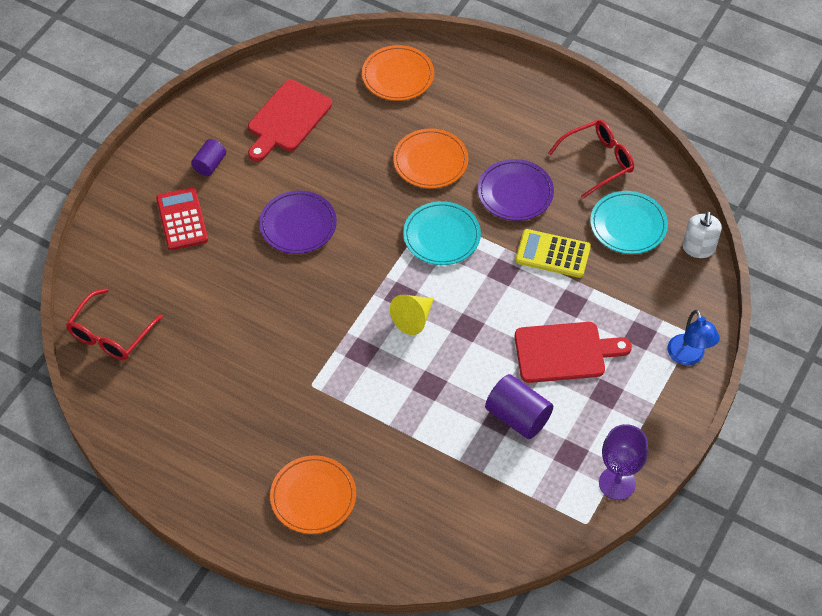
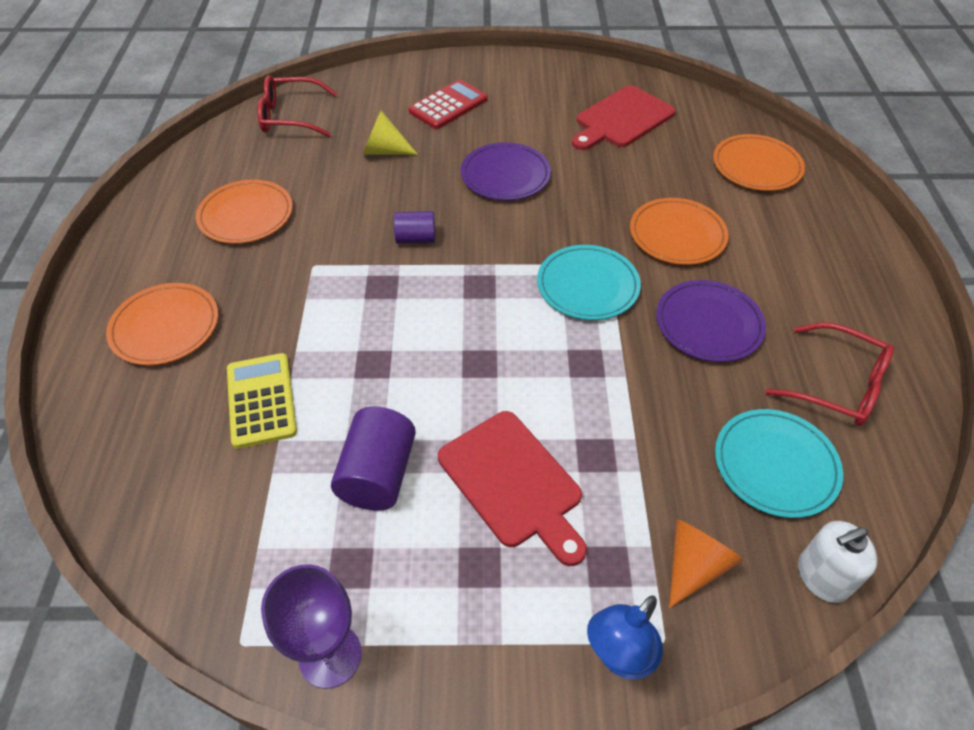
camera: 60 degrees right, 5 degrees down
purple cylinder [191,139,226,176] -> purple cylinder moved to [394,211,435,244]
red cutting board [248,80,332,162] -> red cutting board turned 45 degrees counterclockwise [572,85,675,150]
yellow cone [390,295,434,335] -> yellow cone moved to [362,110,418,155]
yellow calculator [515,229,591,278] -> yellow calculator moved to [227,353,297,449]
none -> orange plate [196,180,293,244]
none -> orange cone [669,519,744,608]

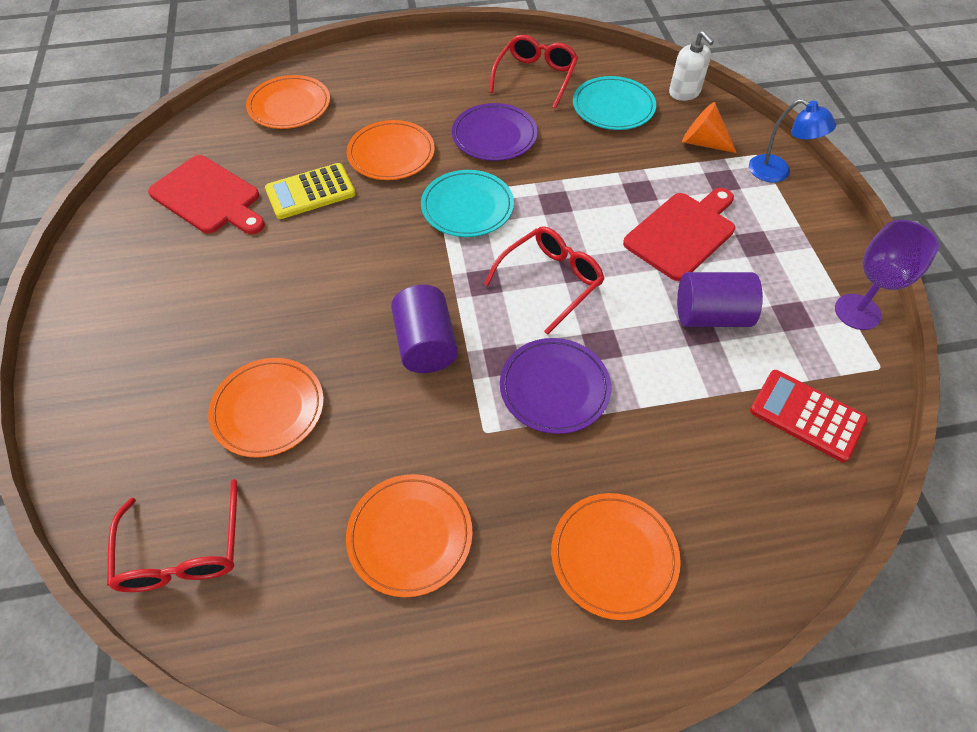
camera: 100 degrees left, 5 degrees up
yellow calculator [227,353,297,449] -> yellow calculator moved to [265,163,356,219]
yellow cone [362,110,418,155] -> orange plate [208,358,324,458]
purple cylinder [394,211,435,244] -> purple cylinder [391,285,458,373], size x1.63
red calculator [408,79,488,129] -> red calculator moved to [750,370,868,462]
purple plate [461,142,551,200] -> purple plate moved to [500,338,611,434]
none -> red glasses [484,226,604,335]

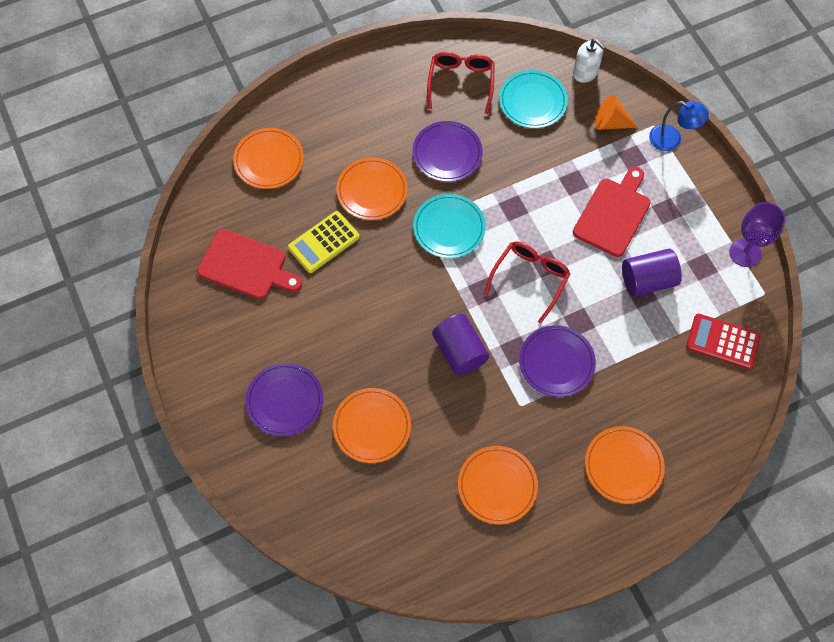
camera: 15 degrees left, 10 degrees up
red glasses [107,479,237,592] -> none
none -> purple plate [246,363,323,437]

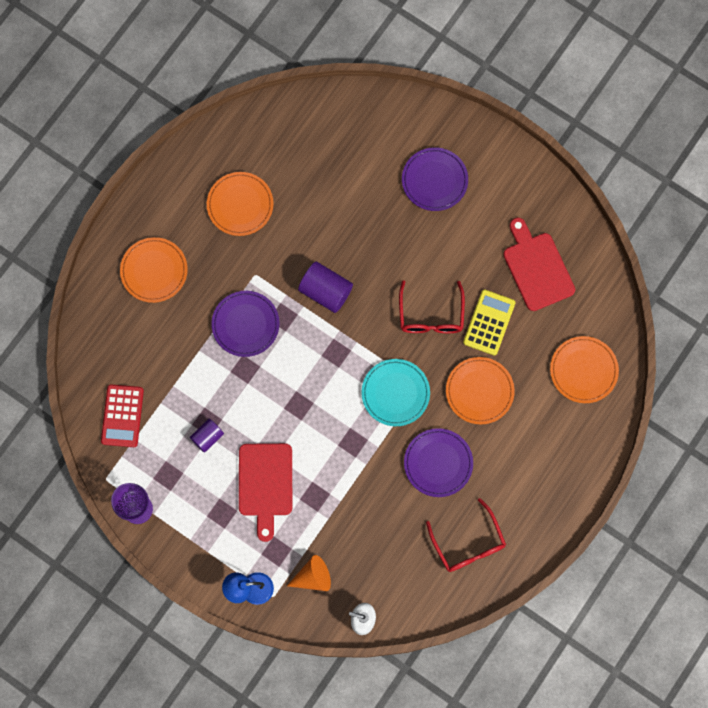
camera: 150 degrees right, 10 degrees up
red cutting board [197,229,303,299] -> red cutting board turned 75 degrees clockwise [503,218,575,311]
orange plate [333,388,411,463] -> none
red glasses [484,241,571,324] -> red glasses moved to [399,281,465,333]
turquoise plate [499,70,568,128] -> none
purple cylinder [622,249,682,296] -> purple cylinder [190,419,224,453], size x0.61
red calculator [686,313,761,369] -> red calculator turned 105 degrees clockwise [101,384,144,447]

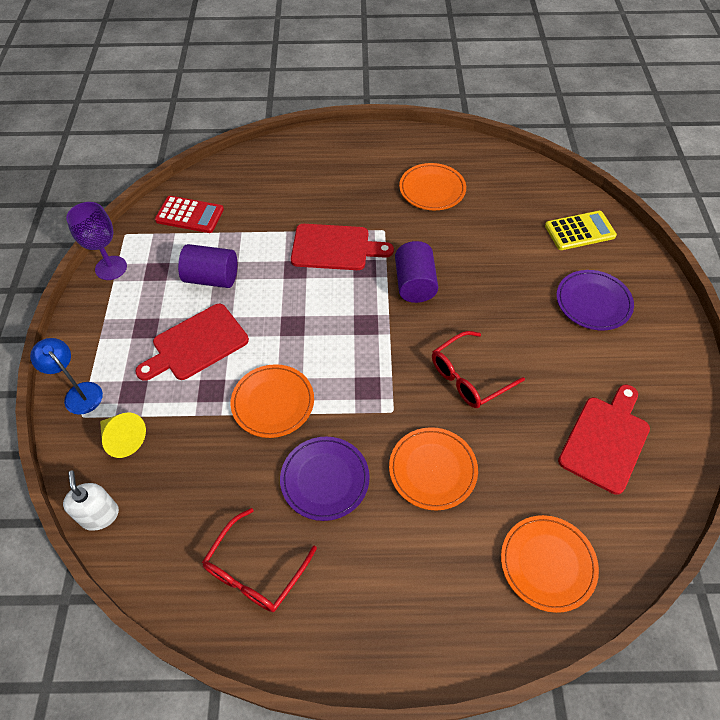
camera: 55 degrees right, 20 degrees down
red calculator [101,384,144,447] -> red calculator turned 135 degrees counterclockwise [155,196,224,233]
orange plate [120,237,188,303] -> orange plate moved to [231,364,314,438]
purple cylinder [190,419,224,453] -> purple cylinder [178,244,237,288], size x1.63
purple plate [211,291,280,357] -> red cutting board [291,224,394,270]
orange cone [287,555,331,591] -> yellow cone [100,412,146,458]
turquoise plate [361,359,430,426] -> none
yellow calculator [463,290,516,356] -> yellow calculator moved to [545,211,617,250]

